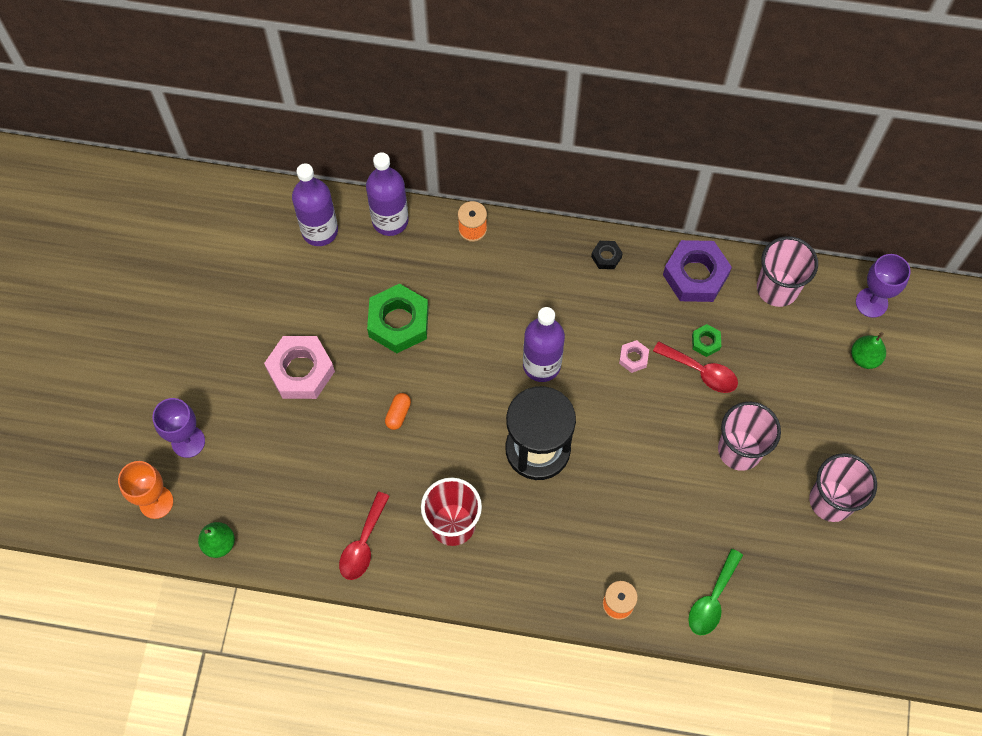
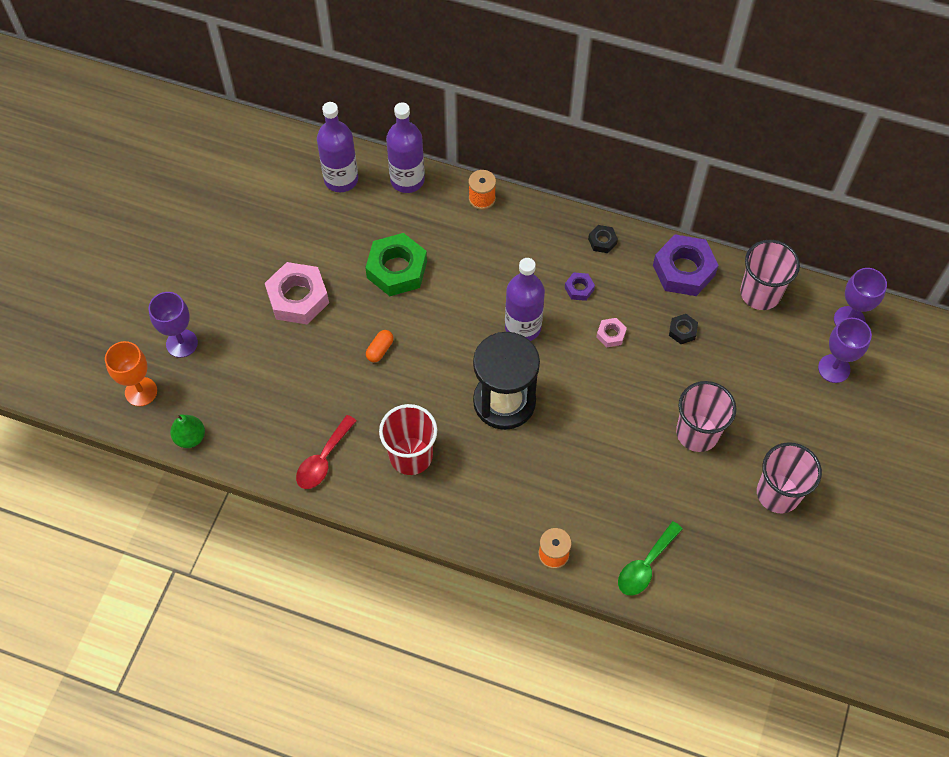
camera: 10 degrees right, 5 degrees down
red spoon [653,341,738,393] -> none
green nut [692,324,721,357] -> black nut [669,314,698,344]
green pear [851,332,886,369] -> purple goblet [818,317,872,383]
none -> purple nut [565,272,595,301]

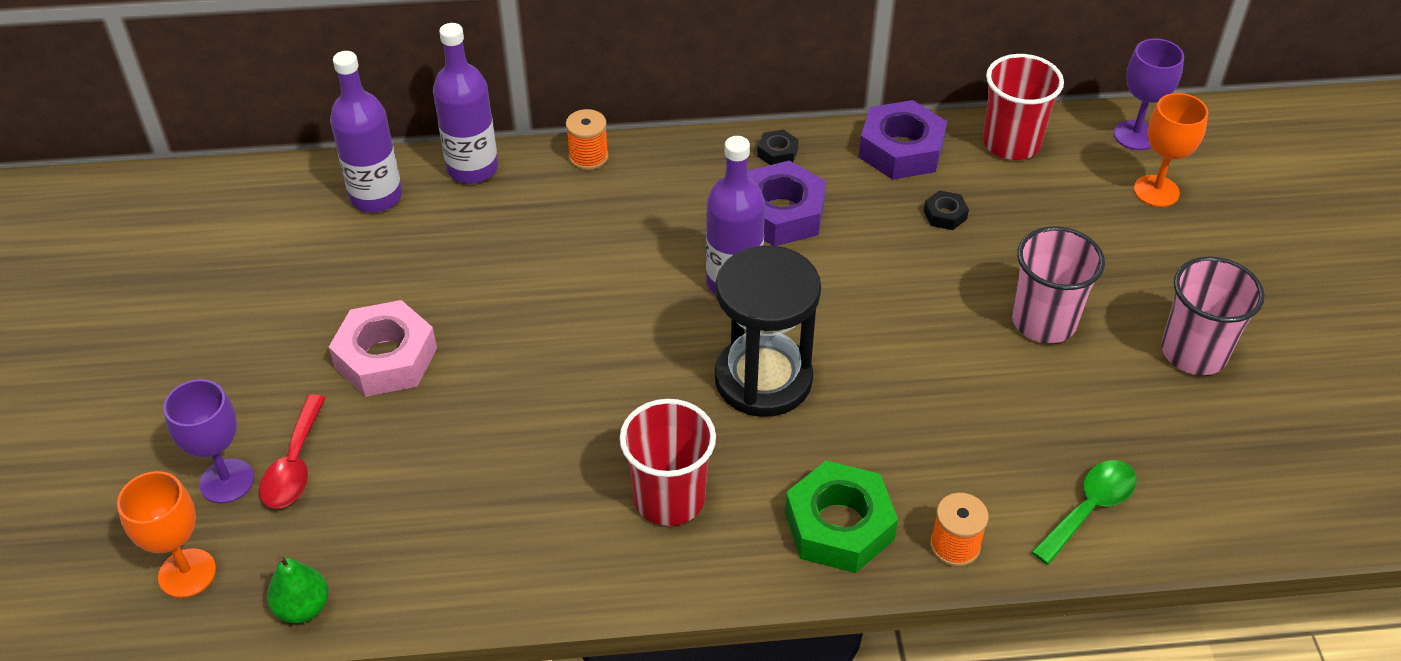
camera: 25 degrees left, 15 degrees down
red spoon [296,415,357,489] -> red spoon moved to [259,395,326,509]
green nut [365,233,427,296] -> green nut moved to [785,461,898,573]
orange capsule [366,330,394,362] -> none
purple nut [565,272,595,301] -> purple nut [747,161,826,246], size x2.13
pink nut [596,318,627,347] -> none
green spoon [618,521,683,596] -> green spoon turned 150 degrees counterclockwise [1031,460,1137,565]
pink cup [740,240,800,310] -> red cup [983,54,1064,160]
purple goblet [818,317,872,383] -> orange goblet [1134,93,1208,207]

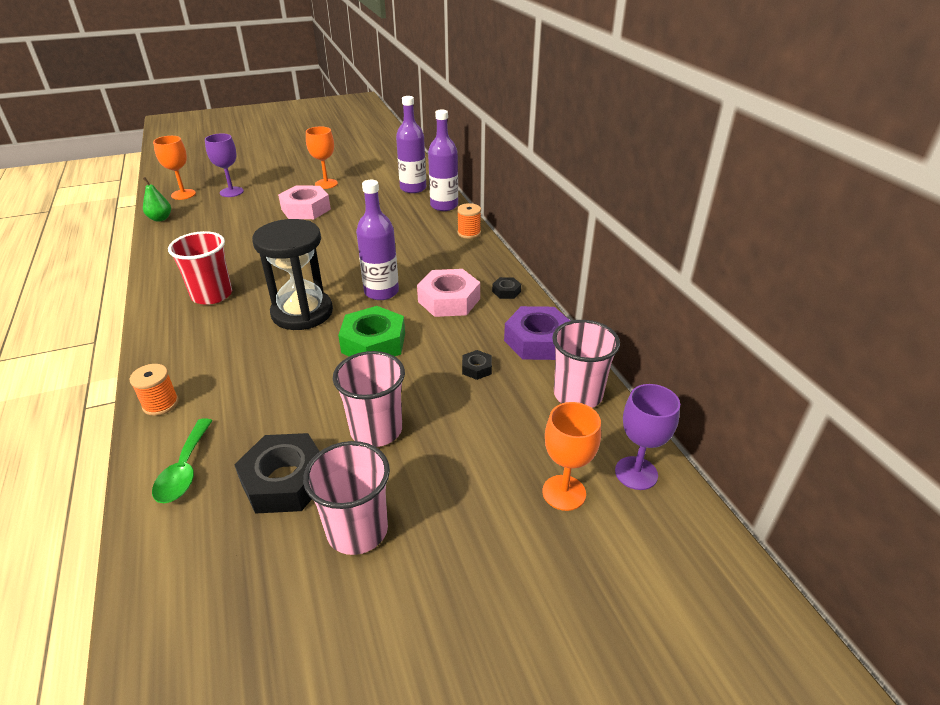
camera: 75 degrees right, 10 degrees down
red spoon [259,395,326,509] -> none
purple nut [747,161,826,246] -> pink nut [417,269,480,317]
green nut [785,461,898,573] -> green nut moved to [338,306,405,357]
red cup [983,54,1064,160] -> pink cup [552,320,620,408]
green spoon [1031,460,1137,565] -> green spoon turned 60 degrees clockwise [152,418,213,503]
none -> black nut [234,433,320,514]
none -> orange goblet [306,127,338,189]

